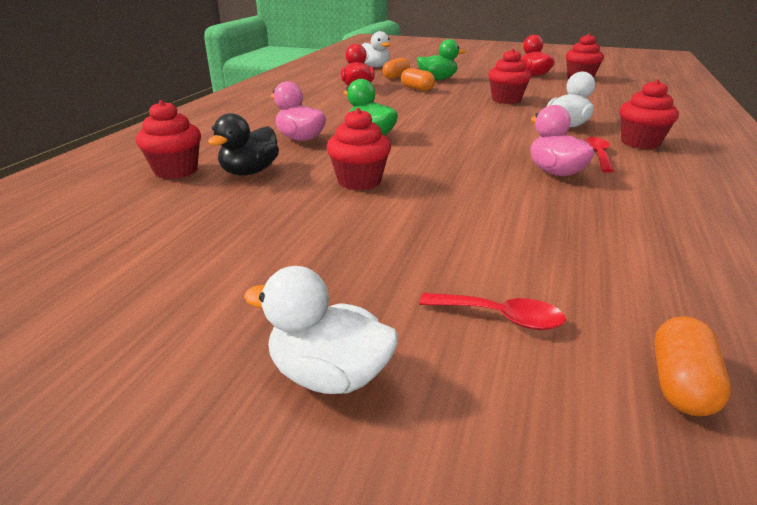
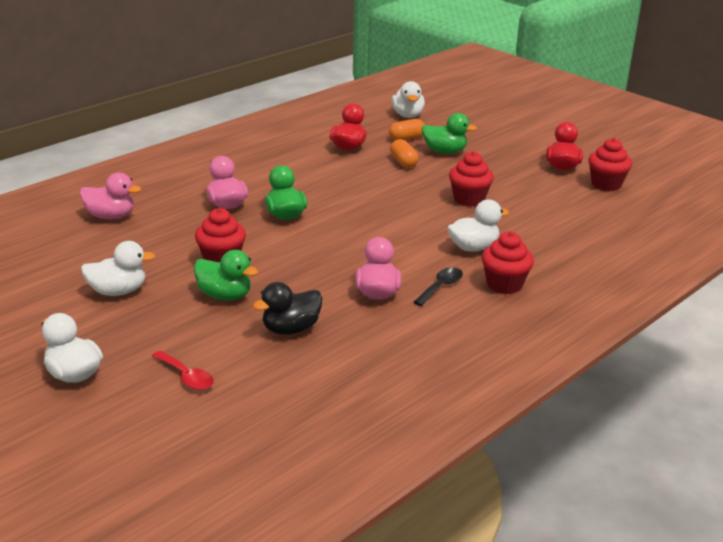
camera: 25 degrees right, 0 degrees up
red cupcake [136,100,201,179] -> pink duck [79,173,141,219]
black duck [208,113,279,176] -> black duck moved to [253,282,323,335]
red spoon [583,137,614,173] -> black spoon [414,267,463,306]
orange capsule [654,316,731,416] -> none
none -> white duck [81,241,155,296]
none -> green duck [194,250,258,301]

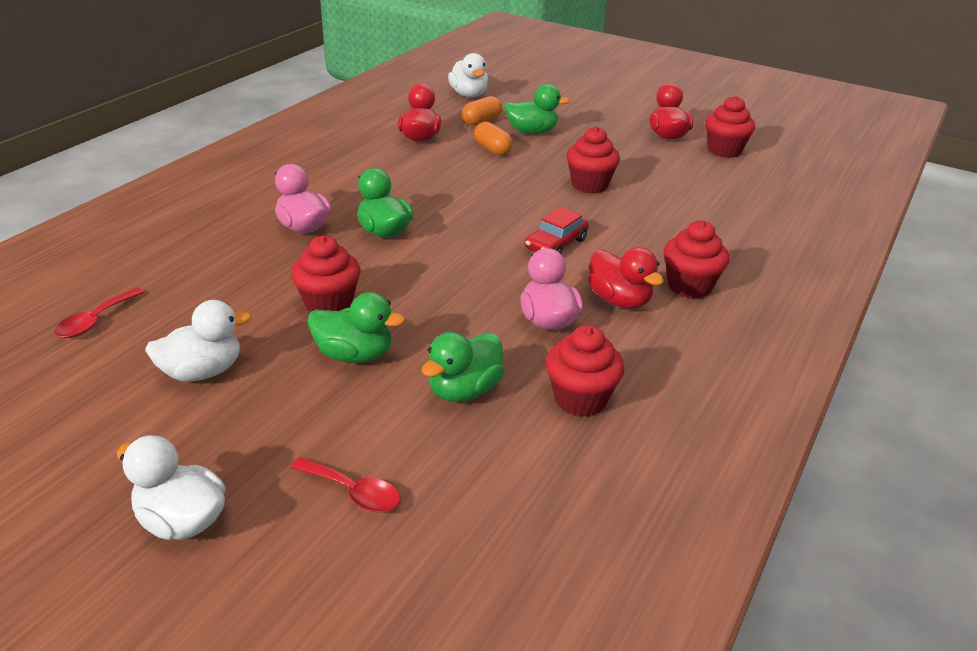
camera: 15 degrees left, 5 degrees up
pink duck [79,173,141,219] -> none
black duck [253,282,323,335] -> green duck [422,332,504,402]
black spoon [414,267,463,306] -> red duck [588,247,664,309]
white duck [447,200,509,252] -> none
none -> red spoon [54,288,144,338]
none -> red car [525,207,589,254]
none -> red cupcake [546,325,624,417]

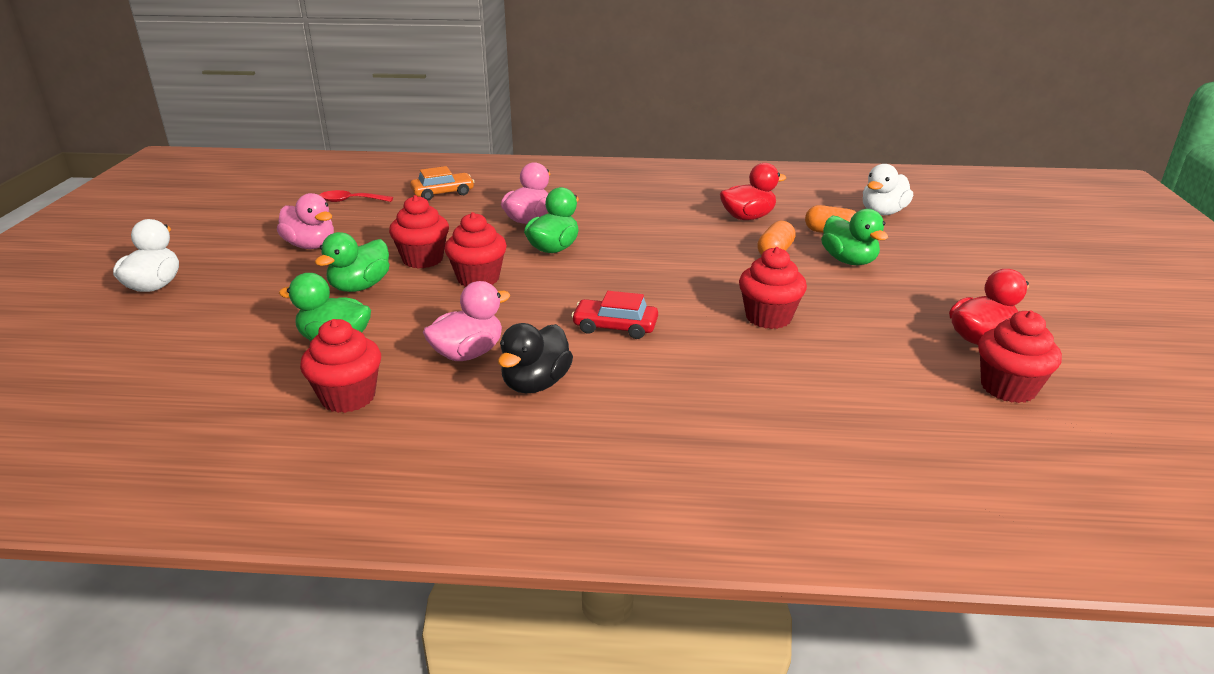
camera: 65 degrees right, 5 degrees down
white duck [145,300,252,381] -> pink duck [277,193,334,249]
red spoon [290,457,400,513] -> none
green duck [308,292,405,363] -> green duck turned 45 degrees clockwise [315,232,390,292]
red duck [588,247,664,309] -> black duck [498,323,573,393]
red cupcake [664,220,729,299] -> red cupcake moved to [445,212,507,287]
none -> orange car [410,166,474,201]

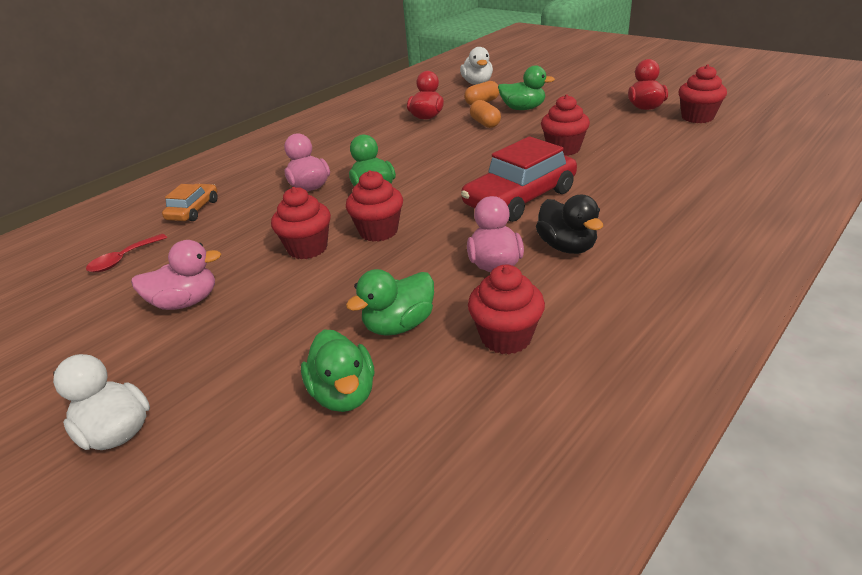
camera: 50 degrees left, 5 degrees up
green duck [315,232,390,292] -> green duck moved to [301,329,374,412]
red car [571,291,658,339] -> red car [461,136,577,222], size x1.84

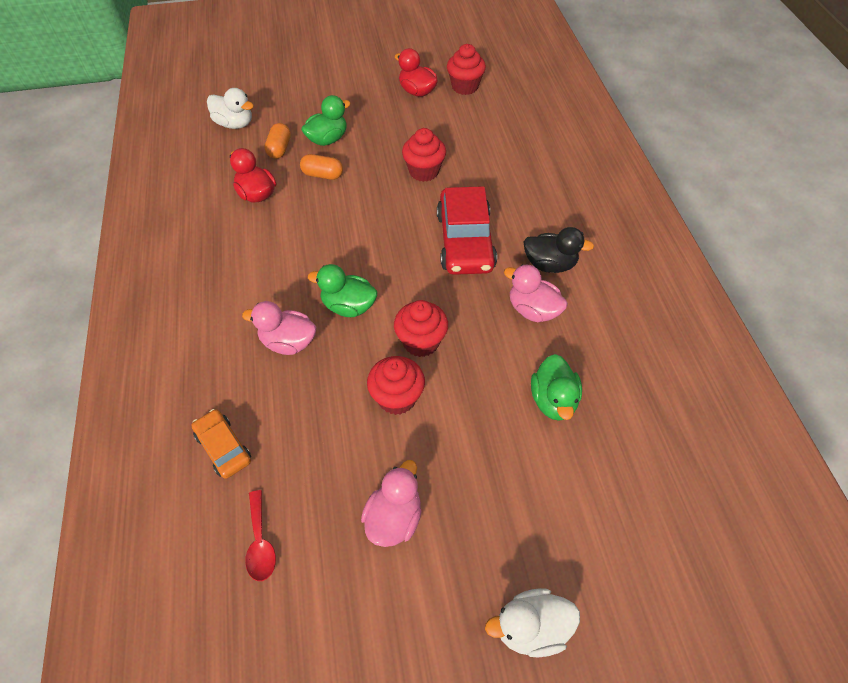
camera: 55 degrees left, 20 degrees up
green duck [301,329,374,412] -> none
red cupcake [468,265,545,354] -> none

